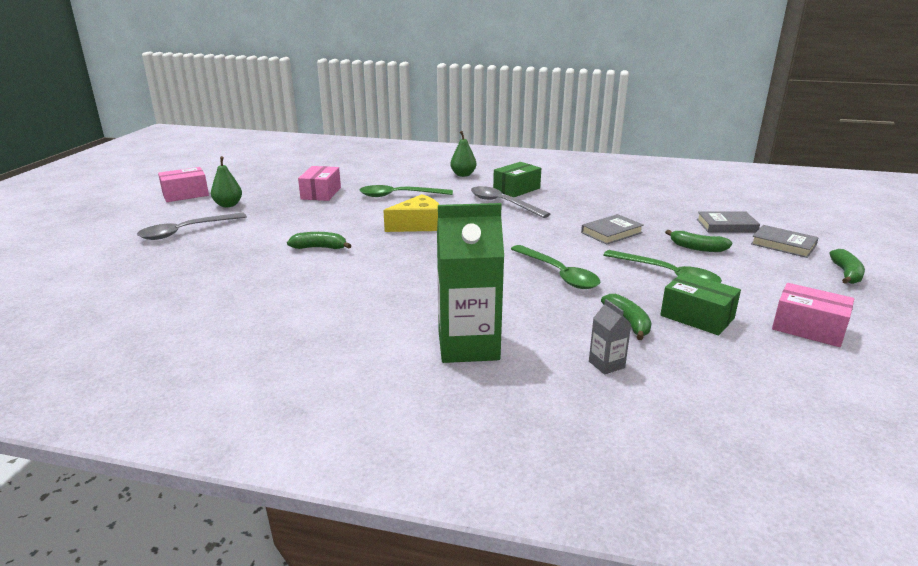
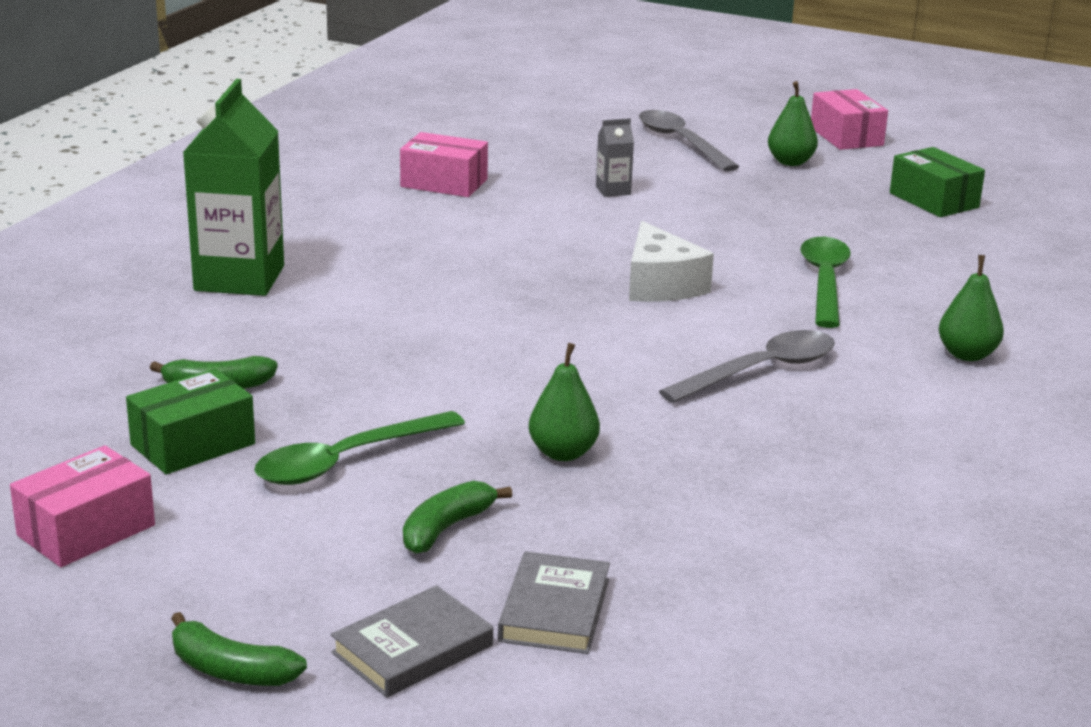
camera: 100 degrees right, 0 degrees up
green banana [287,232,352,249] -> none
pink box [298,166,341,201] -> pink box moved to [400,132,488,197]
yellow cheese [383,194,440,232] -> white cheese [629,221,714,302]
green box [493,162,541,197] -> green box moved to [890,147,985,217]
green spoon [511,245,600,289] -> none
grey book [581,214,644,245] -> green pear [529,343,600,461]
grey carton [589,299,631,375] -> grey carton moved to [596,118,634,197]

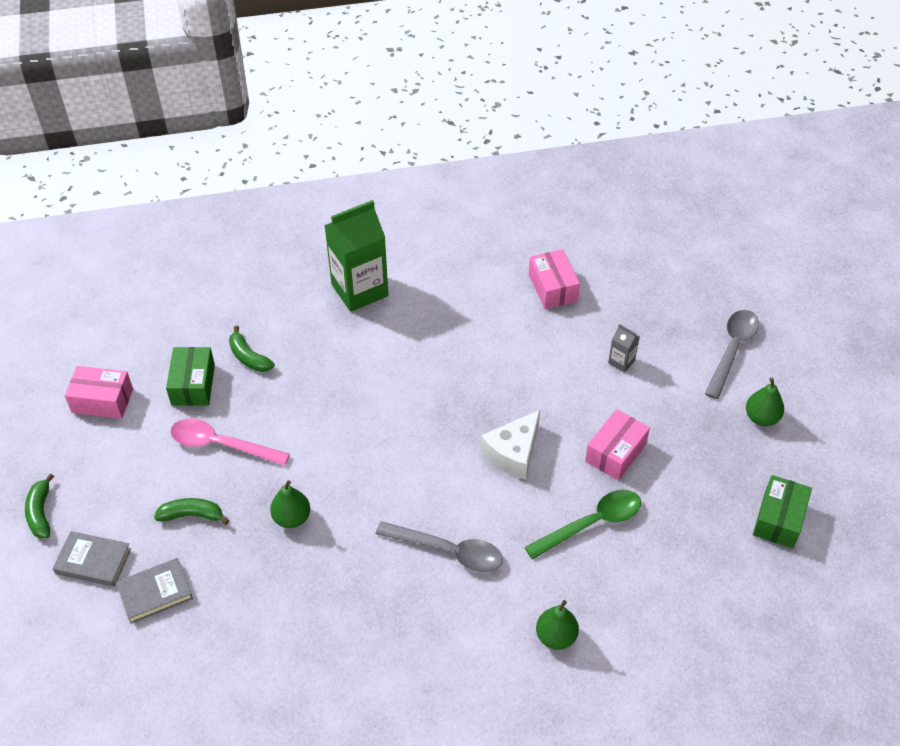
camera: 55 degrees right, 25 degrees up
green box [126,369,255,474] -> green box turned 75 degrees clockwise [166,347,215,406]
green spoon [254,411,465,485] -> pink spoon [170,418,290,466]
pink box [811,89,888,150] -> pink box moved to [585,409,650,480]

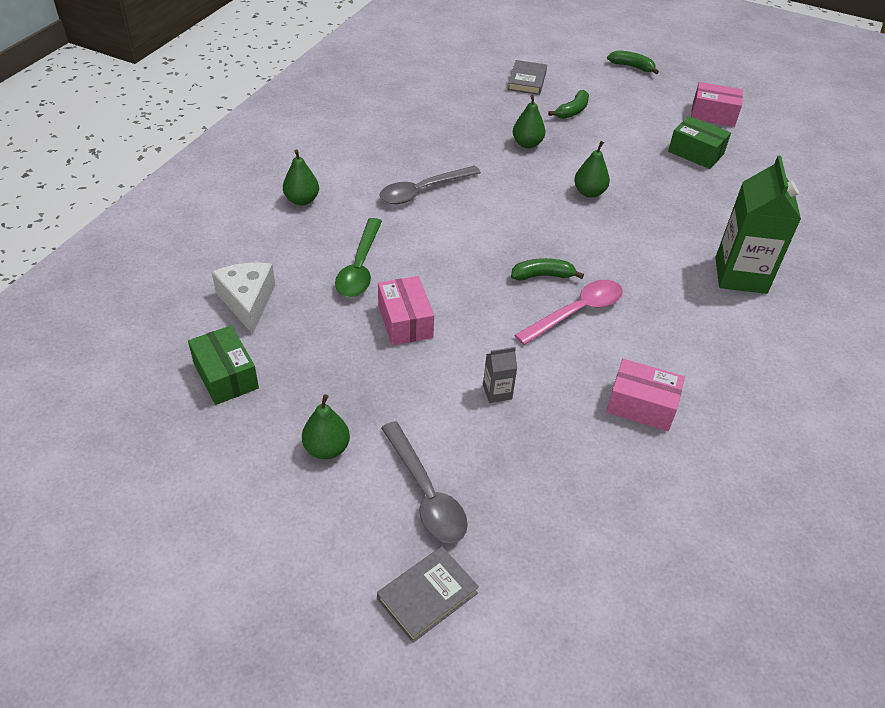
camera: 125 degrees right, 5 degrees down
grey book [53,531,131,587] -> grey book moved to [377,546,479,643]
pink box [65,366,133,419] -> pink box turned 60 degrees clockwise [691,82,743,127]
pink spoon [170,418,290,466] -> pink spoon moved to [514,280,623,345]
green banana [229,326,275,372] -> green banana moved to [511,258,584,281]
white cheese [481,410,540,480] -> white cheese moved to [212,262,275,334]
none -> green pear [574,141,610,198]

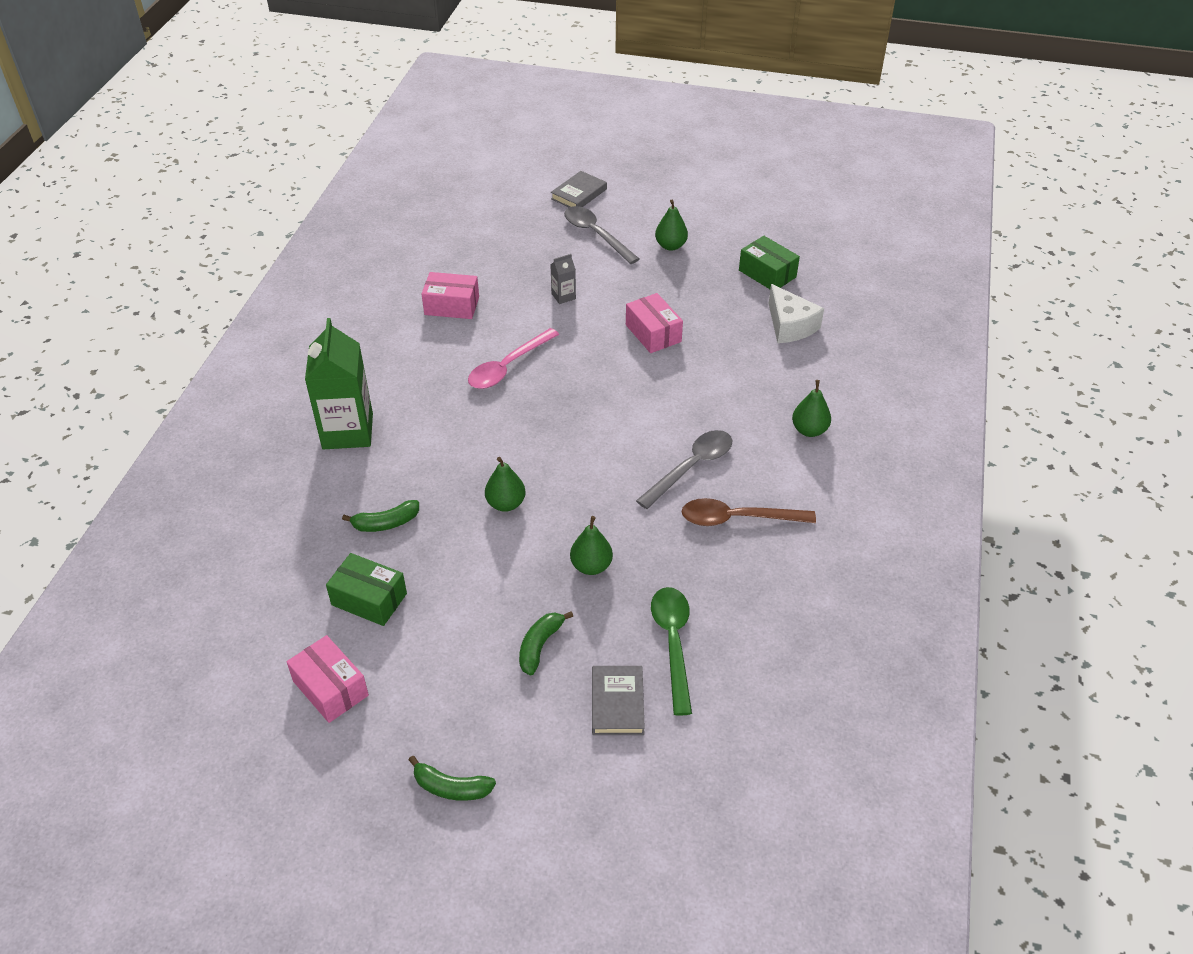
camera: 170 degrees right, 0 degrees up
green spoon [335,218,382,297] -> green spoon moved to [651,587,692,716]
green banana [511,258,584,281] -> green banana moved to [342,500,419,532]
pink box [691,82,743,127] -> pink box turned 45 degrees clockwise [287,635,369,723]
none -> brown spoon [682,498,816,526]

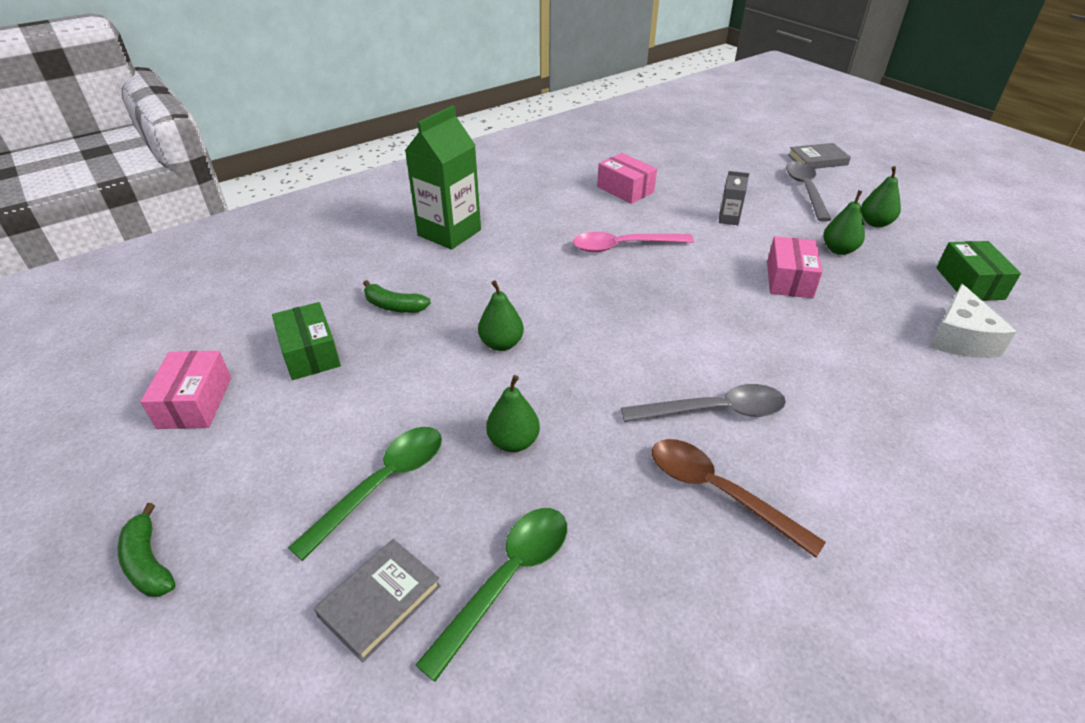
camera: 40 degrees right, 5 degrees down
green banana [519,611,573,675] -> green spoon [288,427,442,561]
green pear [792,380,831,437] -> green pear moved to [823,190,865,255]

